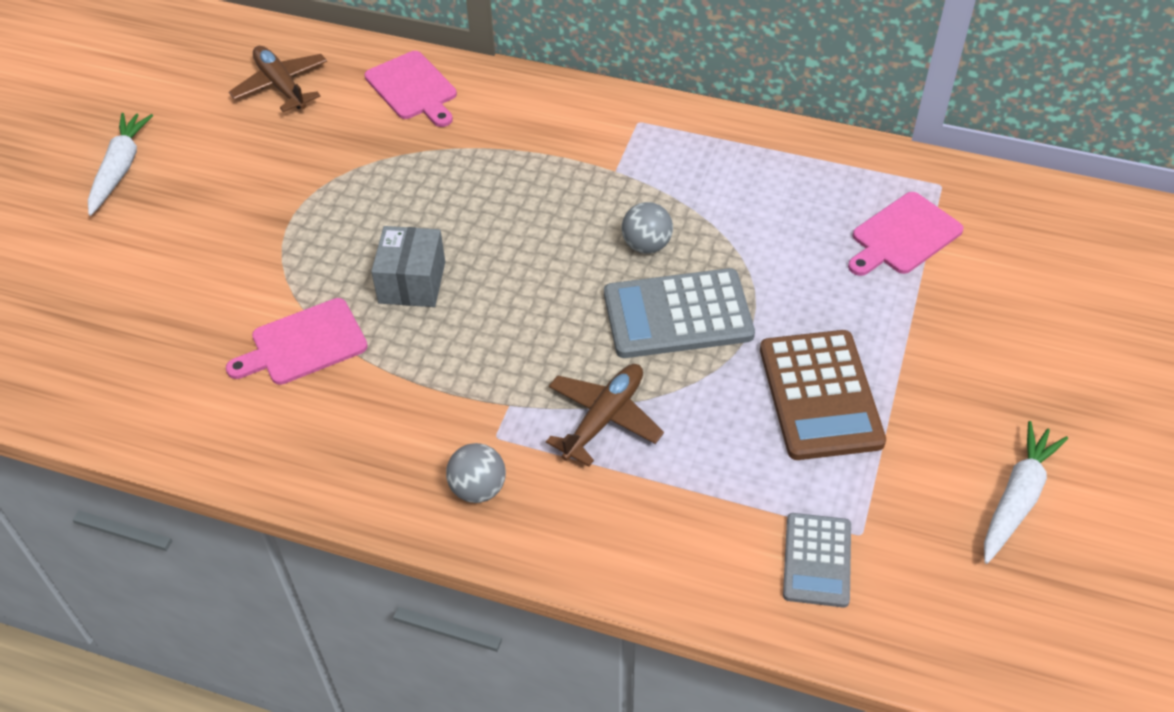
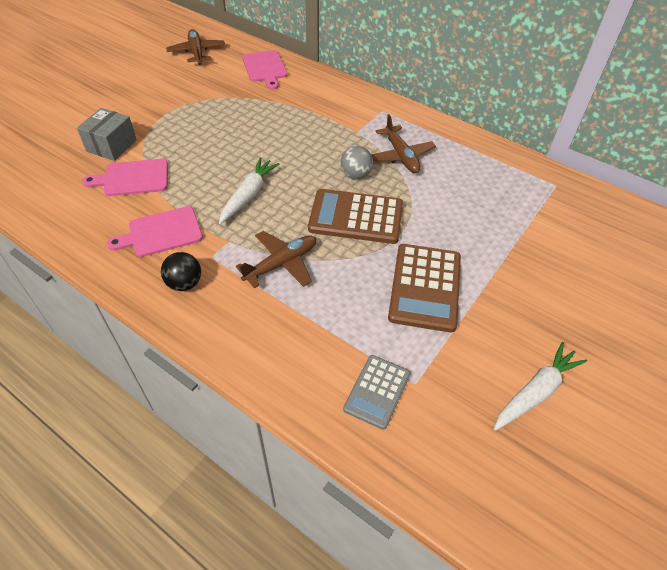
camera: 15 degrees right, 0 degrees up
white carrot [88,113,153,216] -> white carrot moved to [219,157,280,224]
grey box [371,226,445,307] -> grey box moved to [77,108,137,161]
grey ball [446,443,506,503] -> black ball [161,252,201,291]
grey calculator [604,268,755,358] -> brown calculator [308,189,403,244]
pink cutting board [848,192,964,276] -> pink cutting board moved to [107,206,203,257]
none -> brown plane [371,114,436,173]

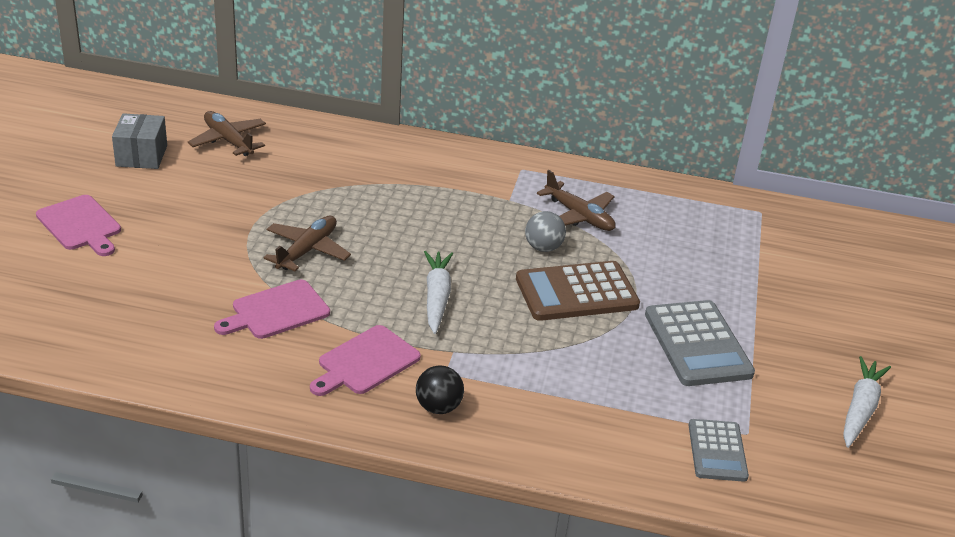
camera: 25 degrees left, 15 degrees down
grey box [77,108,137,161] -> grey box moved to [112,113,167,169]
brown plane [236,231,316,288] -> brown plane moved to [263,216,351,271]
pink cutting board [242,50,287,90] -> pink cutting board moved to [36,195,121,256]
brown calculator [388,244,461,332] -> grey calculator [645,300,755,386]

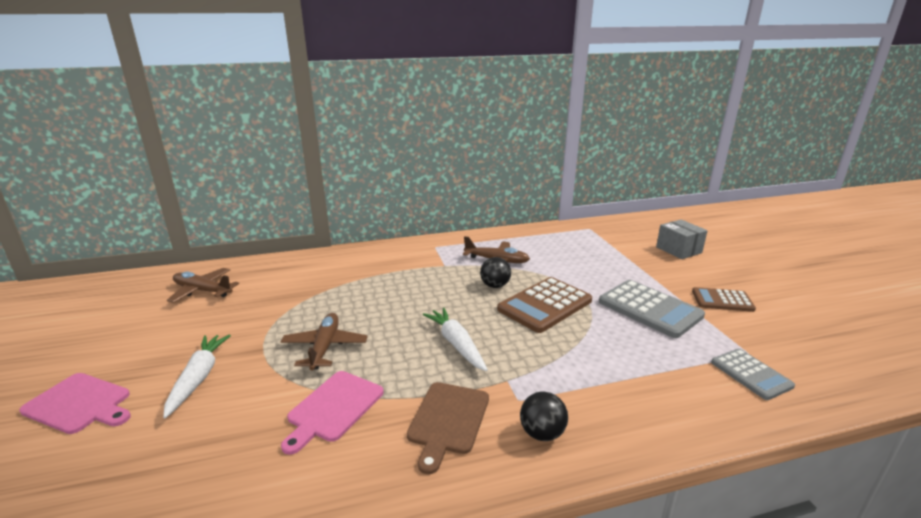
camera: 25 degrees left, 10 degrees down
grey box [112,113,167,169] -> grey box moved to [656,220,708,259]
pink cutting board [310,325,421,396] -> brown cutting board [407,382,489,474]
grey ball [525,211,566,252] -> black ball [480,257,511,288]
white carrot [843,356,891,448] -> white carrot moved to [163,335,231,418]
none -> brown calculator [692,287,756,312]

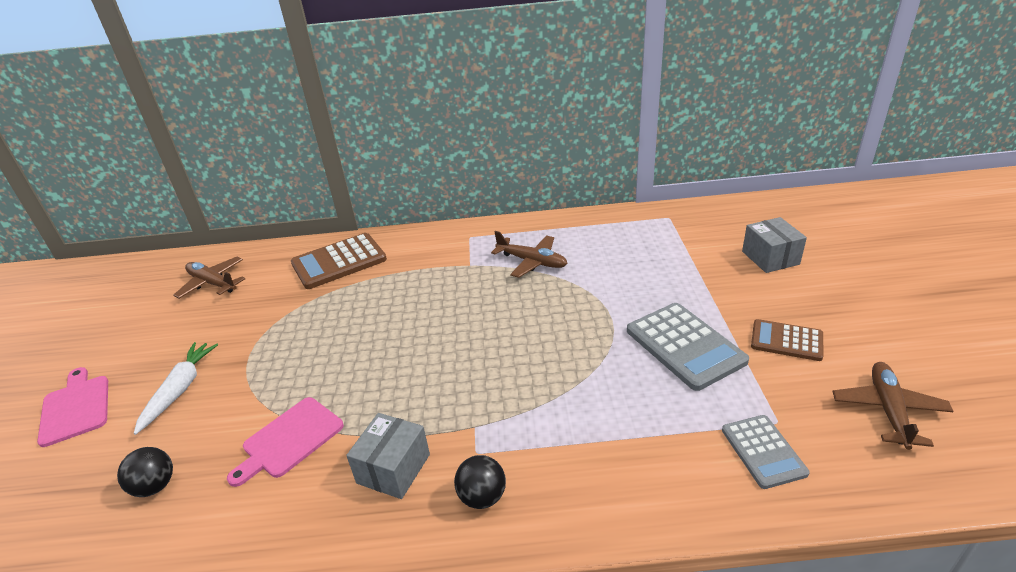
camera: 15 degrees right, 10 degrees up
pink cutting board [19,373,131,434] -> pink cutting board turned 150 degrees counterclockwise [37,367,108,447]
brown plane [281,313,368,370] -> brown plane moved to [832,362,953,450]
brown cutting board [407,382,489,474] -> grey box [346,413,430,499]
white carrot [423,308,488,371] -> none
black ball [480,257,511,288] -> black ball moved to [117,447,173,497]
brown calculator [497,277,592,333] -> brown calculator moved to [291,233,387,289]

